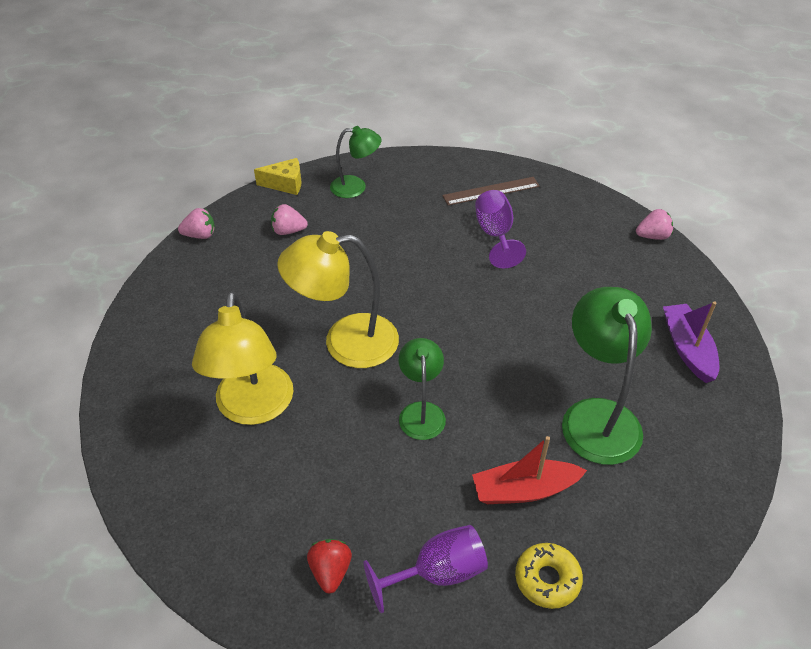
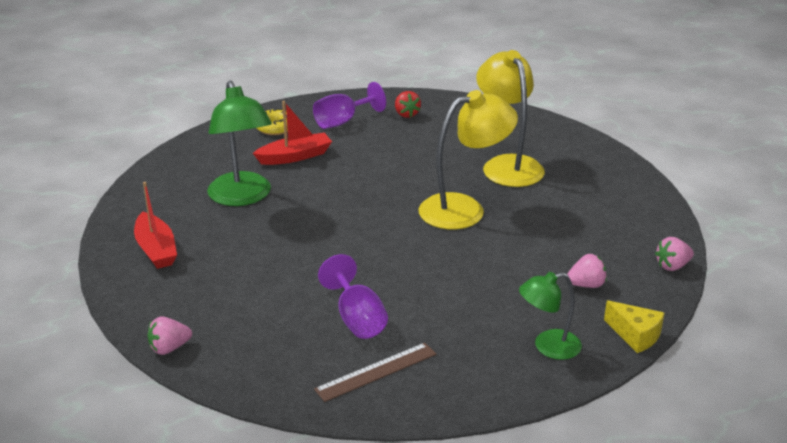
camera: 165 degrees right, 15 degrees down
yellow cheese [254,158,301,195] -> yellow cheese turned 120 degrees counterclockwise [604,300,665,353]
green lamp [399,338,446,440] -> none
purple boat [663,301,719,383] -> red boat [134,182,177,269]

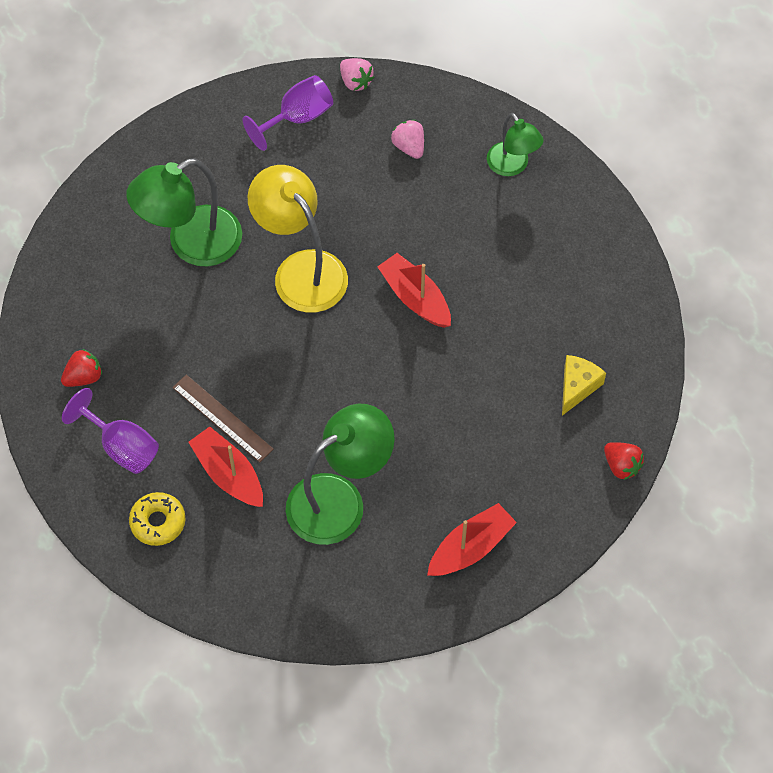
camera: 105 degrees left, 30 degrees up
pink strawberry [148,316,192,355] -> red strawberry [604,442,644,480]
brown ruler [314,343,436,402] -> brown ruler moved to [172,375,274,462]
purple goblet [318,254,388,339] -> purple goblet moved to [242,75,333,151]
yellow lamp [476,50,545,187] -> green lamp [126,158,242,267]
yellow cheese [604,300,665,353] -> yellow cheese moved to [562,355,606,416]
none -> red boat [377,253,451,328]

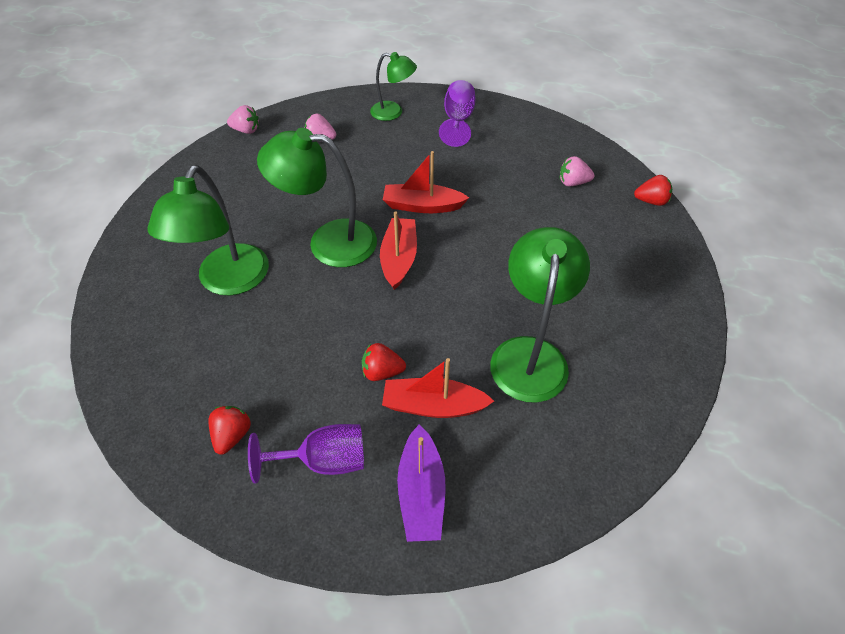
camera: 45 degrees left, 10 degrees down
yellow donut [129,492,186,546] -> purple boat [397,425,446,542]
brown ruler [172,375,274,462] -> red strawberry [362,343,406,381]
purple goblet [242,75,333,151] -> purple goblet moved to [439,80,475,147]
yellow lamp [248,165,348,313] -> green lamp [257,128,377,267]
red boat [427,503,517,576] -> red boat moved to [380,211,417,290]
yellow cheese [562,355,606,416] -> pink strawberry [560,156,594,186]

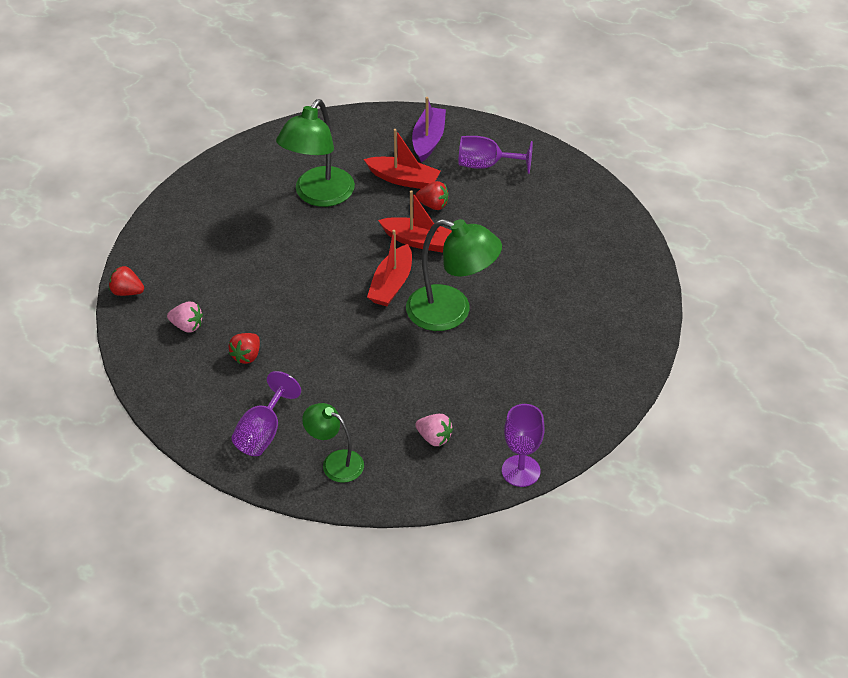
camera: 165 degrees left, 5 degrees down
green lamp [148,165,269,296] -> none
red strawberry [208,406,251,455] -> red strawberry moved to [228,333,260,364]
pink strawberry [227,105,259,134] -> purple goblet [502,404,545,487]
red boat [383,151,469,213] -> red boat moved to [378,190,452,253]

